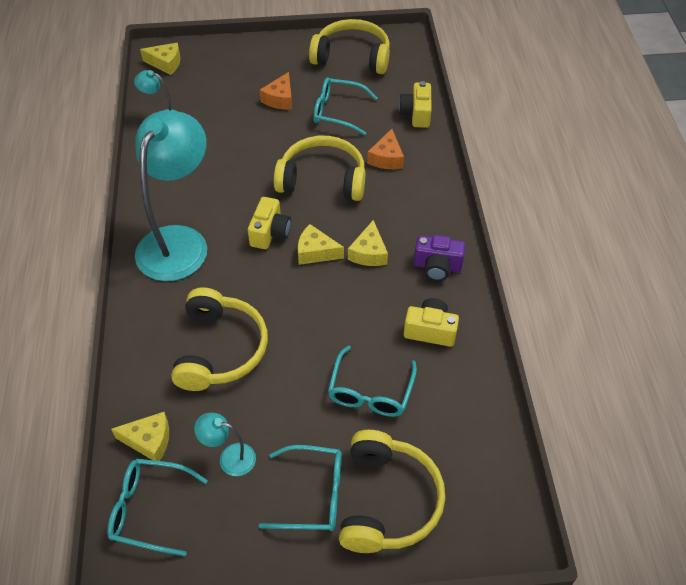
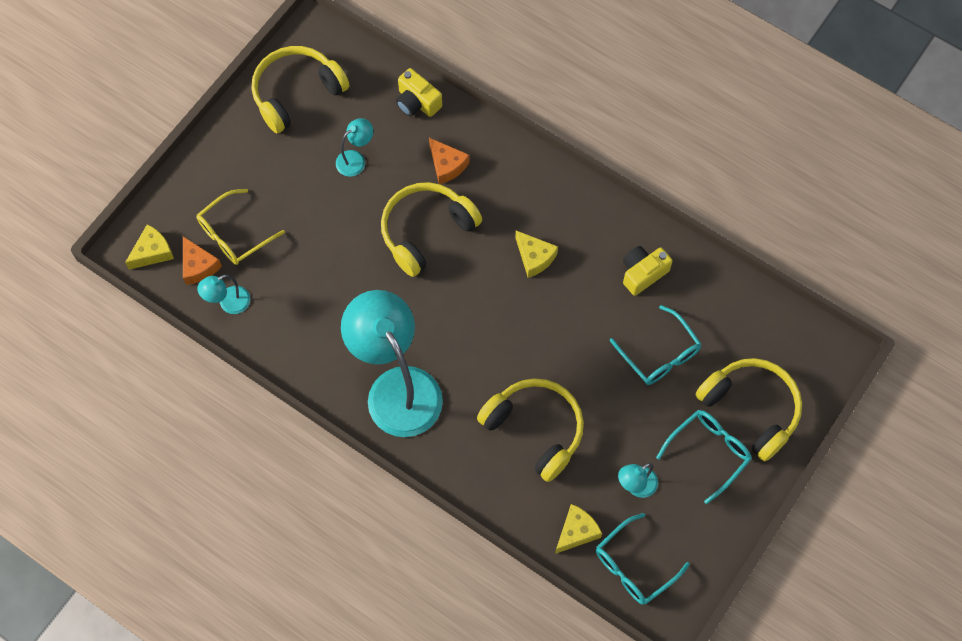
camera: 50 degrees left, 15 degrees up
yellow camera [248,197,291,249] -> none
orange cheese [260,72,292,110] -> orange cheese moved to [183,236,222,285]
yellow cheese [298,224,344,265] -> none
turquoise glasses [313,78,378,135] -> turquoise lamp [336,118,373,177]
purple camera [414,235,466,281] -> none
none -> yellow glasses [197,189,285,265]

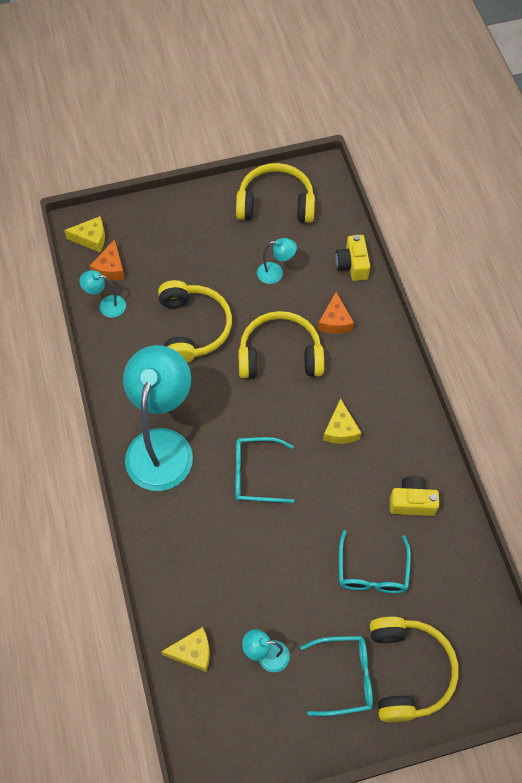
camera: 40 degrees right, 5 degrees down
yellow glasses [197,189,285,265] -> none
yellow headphones [477,378,584,482] -> yellow headphones moved to [158,280,232,363]
turquoise glasses [596,513,690,605] -> turquoise glasses moved to [236,437,295,503]

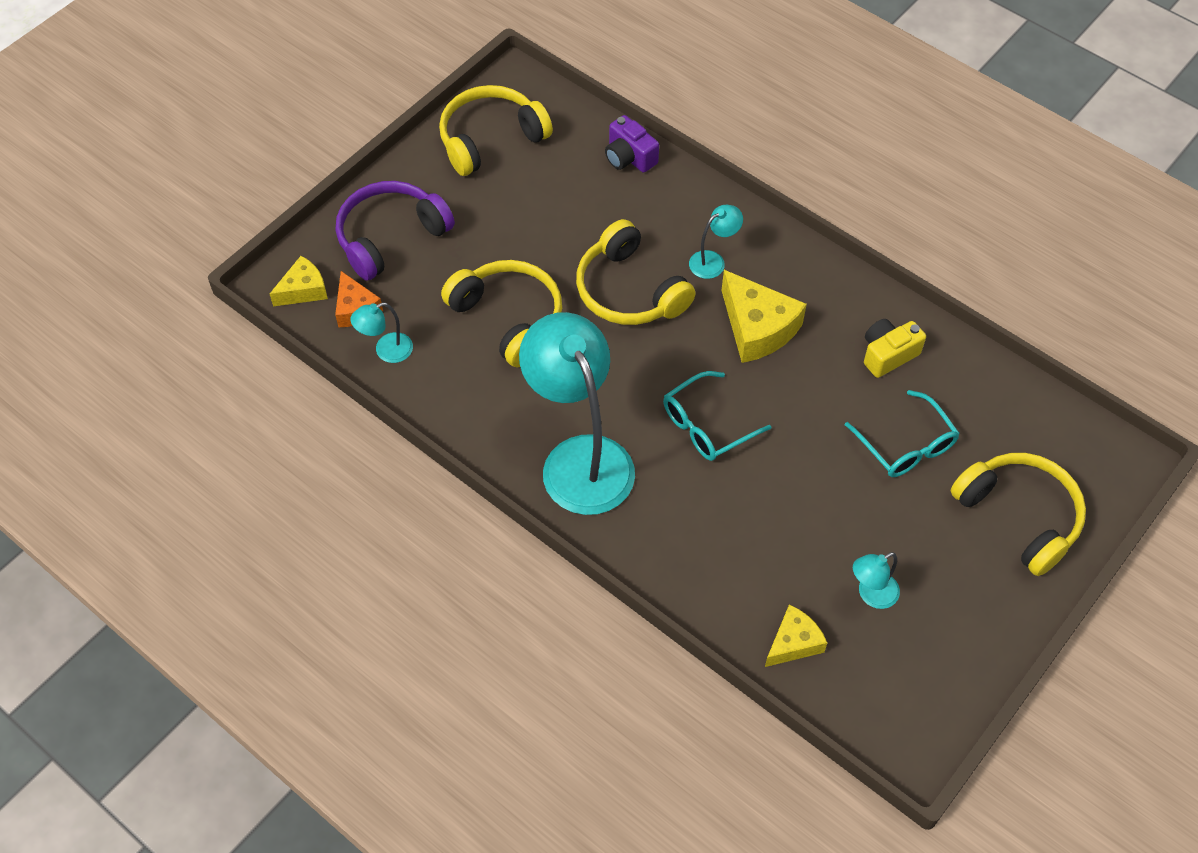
camera: 35 degrees left, 5 degrees down
yellow headphones [238,311,324,378] -> yellow headphones turned 90 degrees counterclockwise [576,219,696,325]
turquoise lamp [257,238,297,284] -> turquoise lamp moved to [689,205,743,279]
turquoise glasses [300,636,373,716] -> none
orange cheese [318,292,354,334] -> none
yellow cheese [323,398,361,444] -> yellow cheese [722,270,807,363], size x1.64
yellow camera [335,235,370,281] -> purple camera [605,115,659,173]
none -> purple headphones [336,181,455,281]

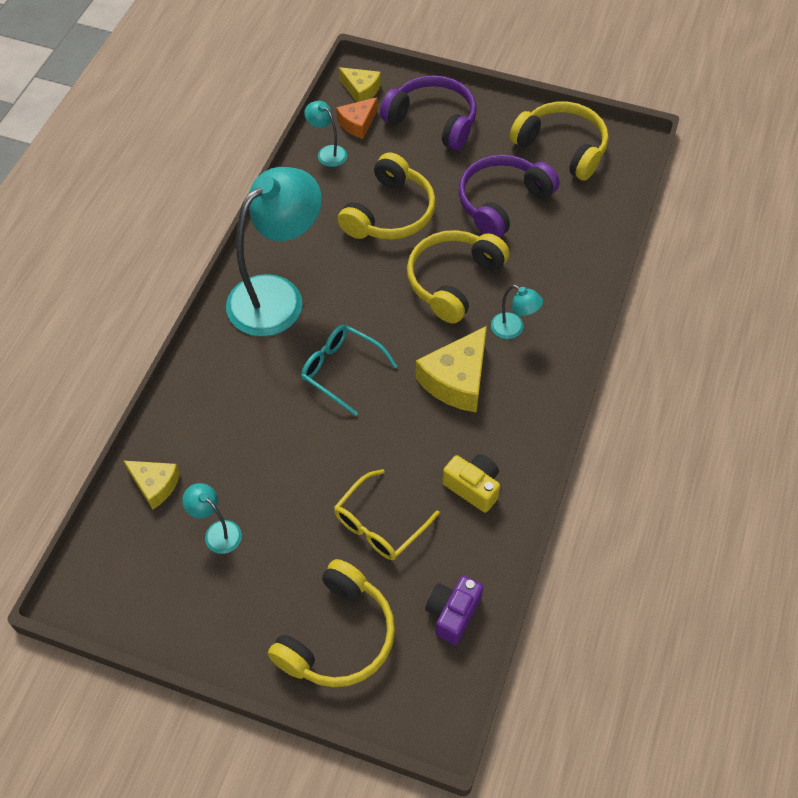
camera: 70 degrees right, 0 degrees up
purple camera [605,115,659,173] -> purple camera moved to [425,576,483,645]
turquoise glasses [845,390,960,477] -> yellow glasses [334,469,440,560]
none -> purple headphones [458,155,559,238]

